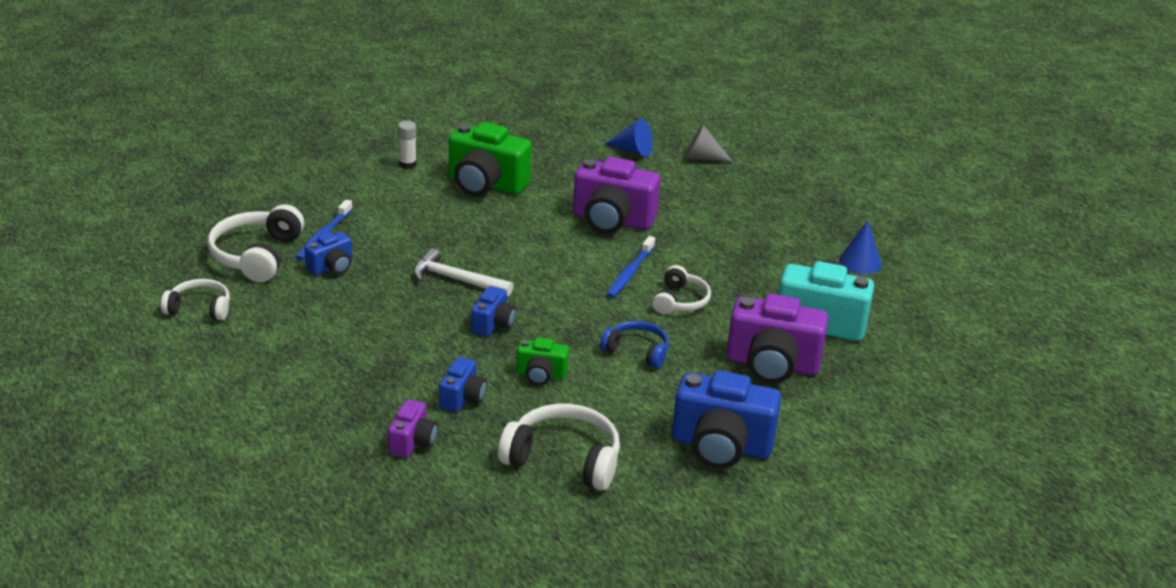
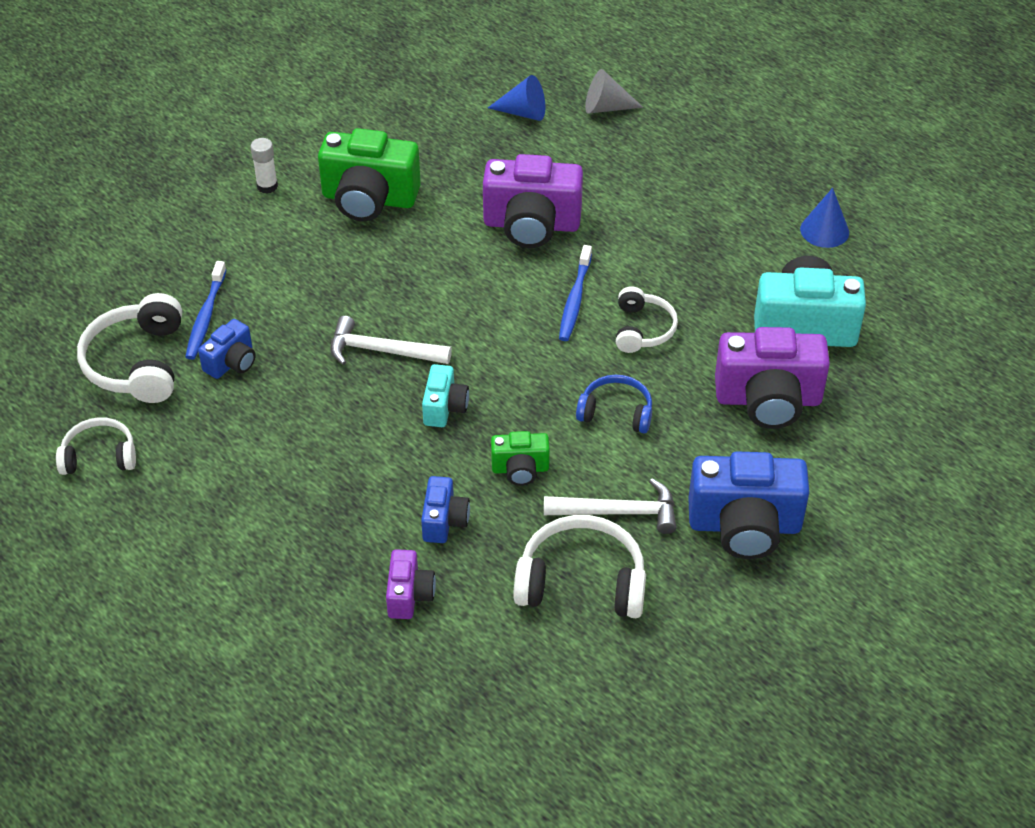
camera: 10 degrees left, 15 degrees up
blue camera [471,286,516,336] -> turquoise camera [422,364,469,427]
none -> white hammer [544,479,676,534]

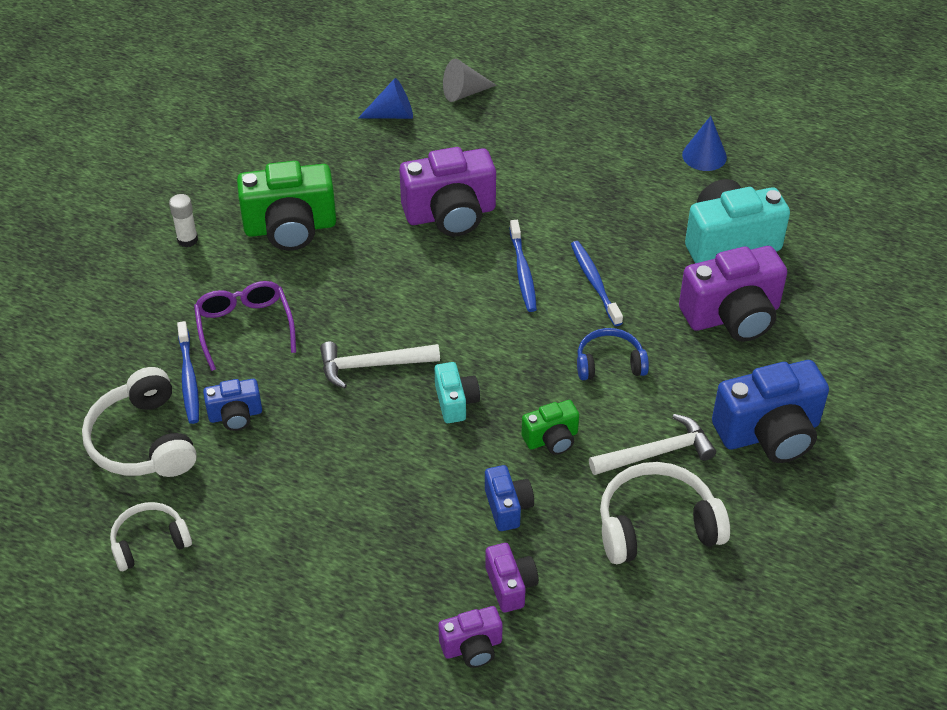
camera: 20 degrees left, 0 degrees up
blue camera [198,319,256,379] -> blue camera turned 60 degrees clockwise [203,379,262,431]
white headphones [616,286,678,353] -> blue toothbrush [571,241,623,326]
none -> purple glasses [194,281,296,371]
none -> purple camera [438,606,503,668]

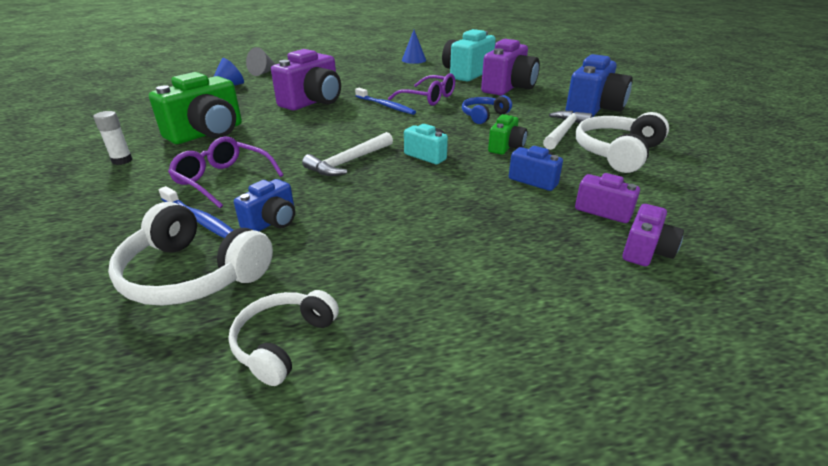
camera: 40 degrees left, 15 degrees down
blue toothbrush [571,241,623,326] -> purple glasses [388,73,455,106]

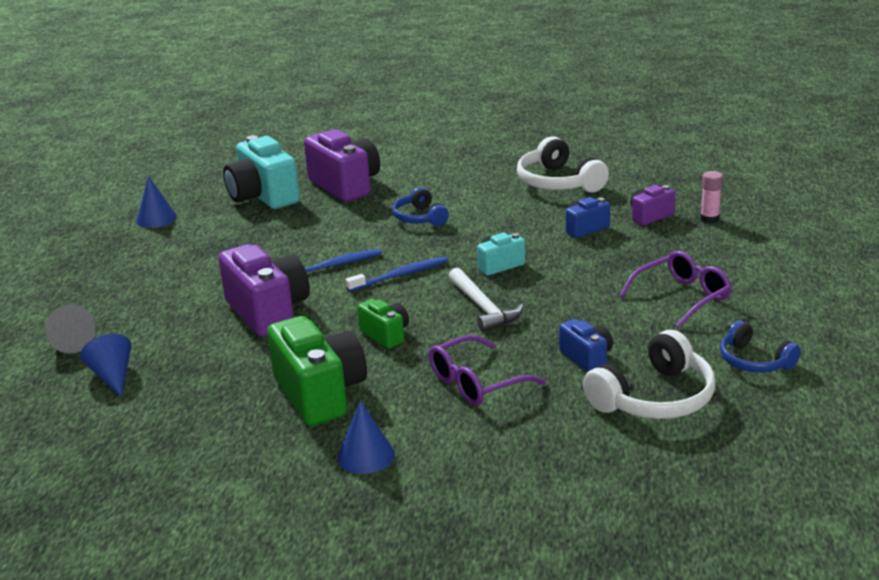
camera: 65 degrees left, 5 degrees down
white glue stick [93,111,133,165] -> blue cone [337,400,395,474]
blue toothbrush [159,186,233,238] -> blue toothbrush moved to [346,256,448,292]
white headphones [228,290,339,386] -> blue headphones [720,321,801,373]
purple glasses [388,73,455,106] -> purple glasses moved to [620,251,732,328]
green camera [488,114,528,155] -> green camera moved to [357,299,409,349]
white hammer [543,111,592,150] -> none
blue camera [565,54,633,117] -> none
purple camera [622,204,684,266] -> pink glue stick [700,171,723,223]

